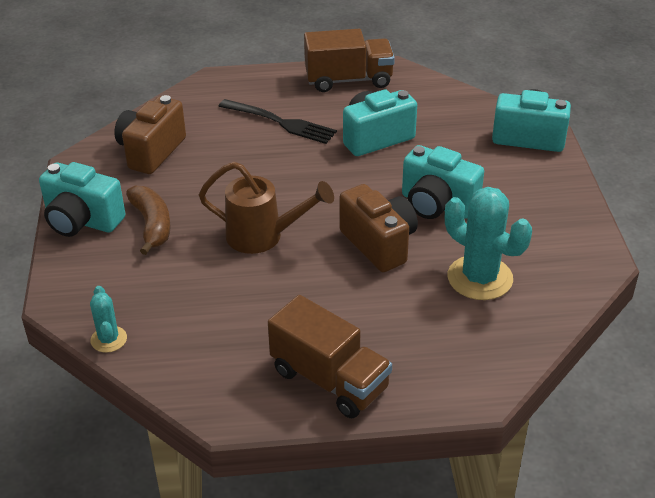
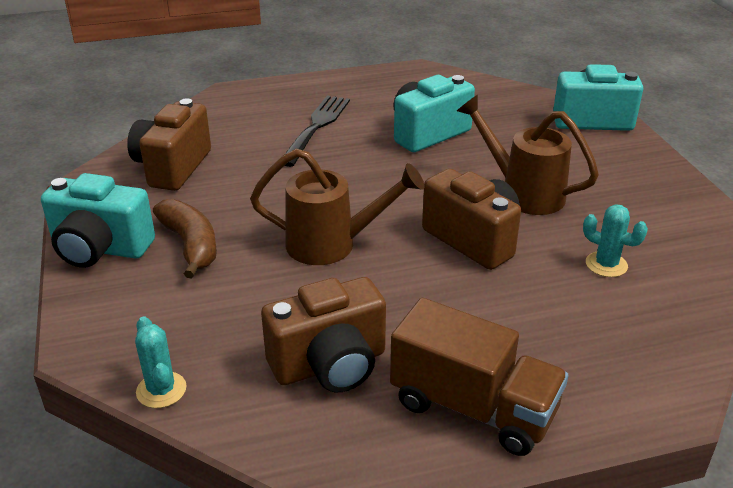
camera: 10 degrees left, 5 degrees down
black fork [218,99,337,144] -> black fork turned 90 degrees counterclockwise [284,95,350,167]
brown truck [304,29,395,92] -> none
turquoise camera [402,145,484,219] -> brown watering can [457,95,599,215]
turquoise cactus [445,187,532,300] -> turquoise cactus [583,205,648,277], size x0.52
none -> brown camera [261,277,386,392]

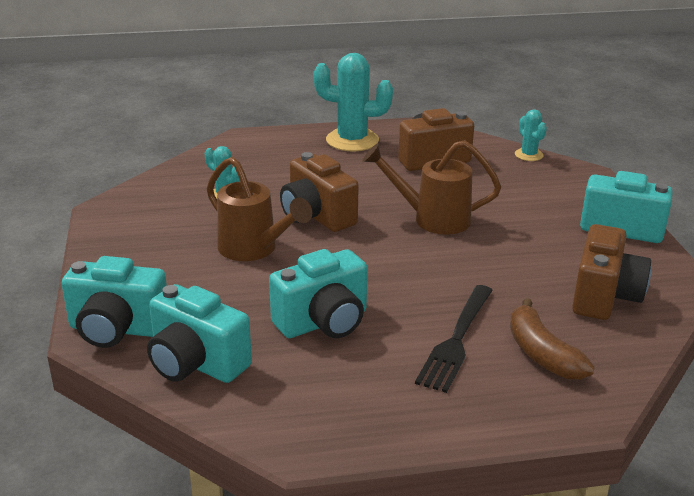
camera: 175 degrees left, 5 degrees down
brown banana [153,199,217,278] -> brown banana moved to [510,298,595,380]
brown truck [390,298,568,456] -> turquoise cactus [314,53,393,151]
none -> turquoise camera [147,284,252,383]

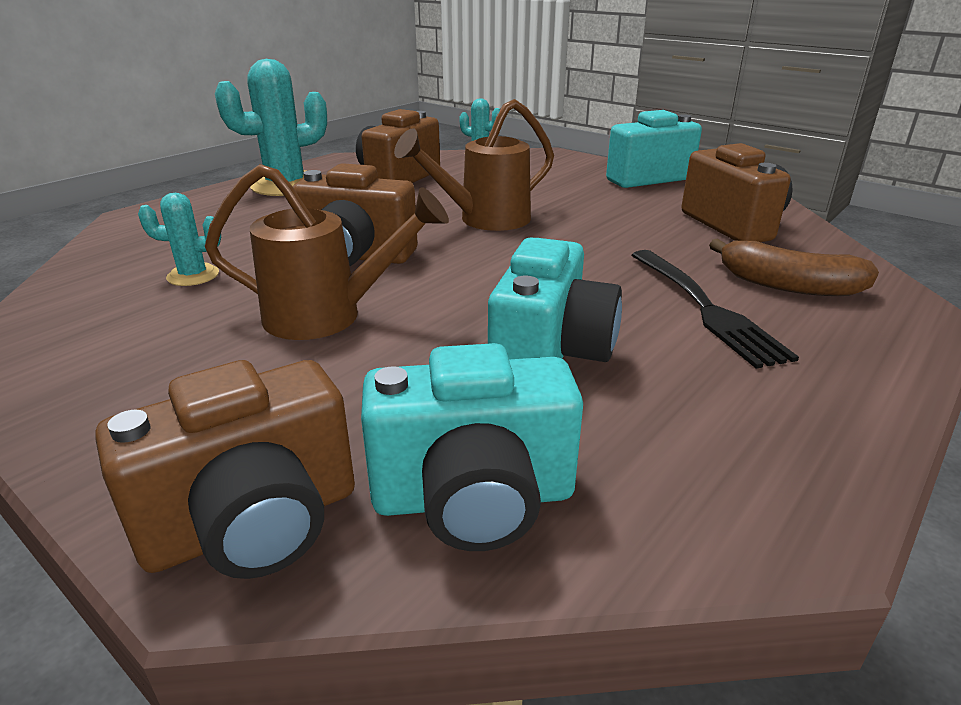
camera: 40 degrees left, 0 degrees up
turquoise camera [62,256,167,348] -> brown camera [95,360,355,579]

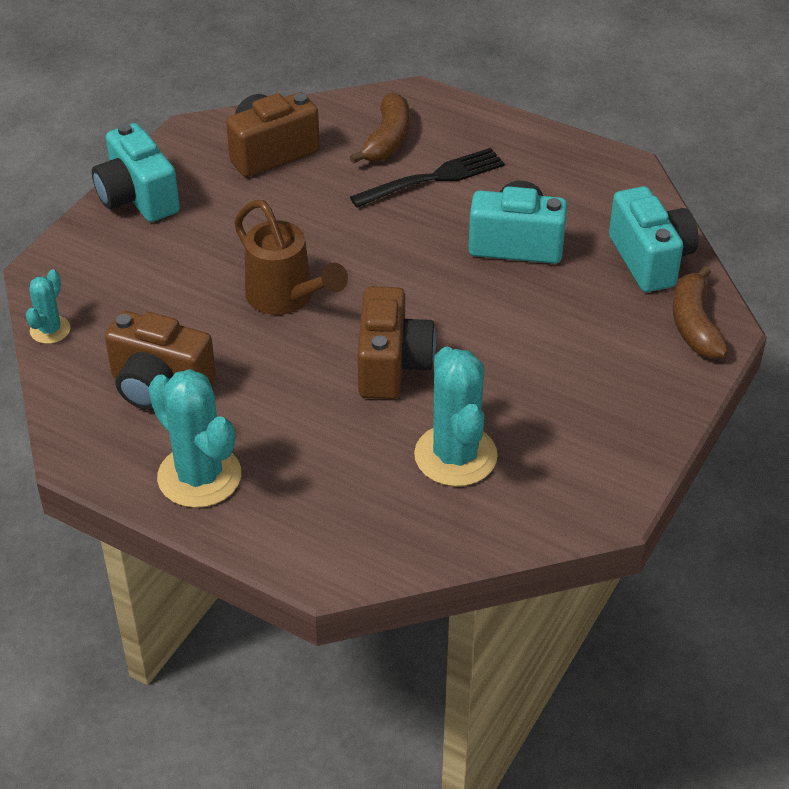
camera: 100 degrees left, 15 degrees up
brown camera [95,360,355,579] -> brown banana [673,266,728,358]
turquoise cactus [138,193,221,286] -> turquoise cactus [414,347,498,487], size x1.91
brown watering can [205,164,449,340] -> none

